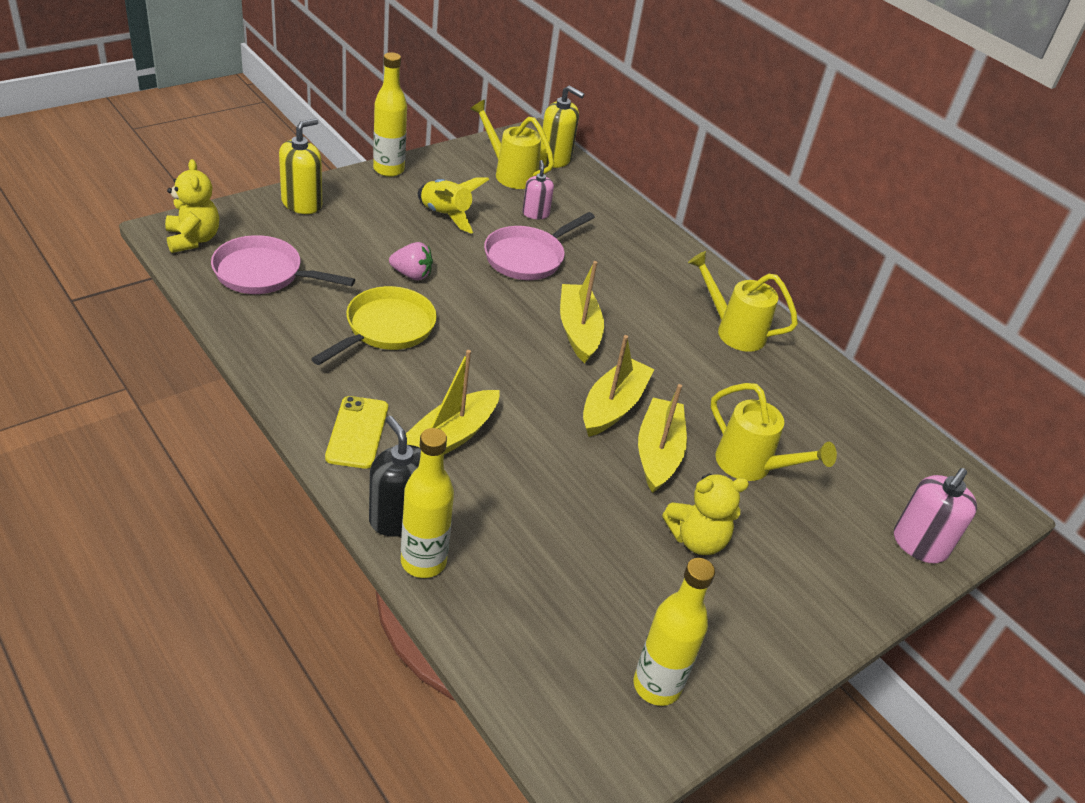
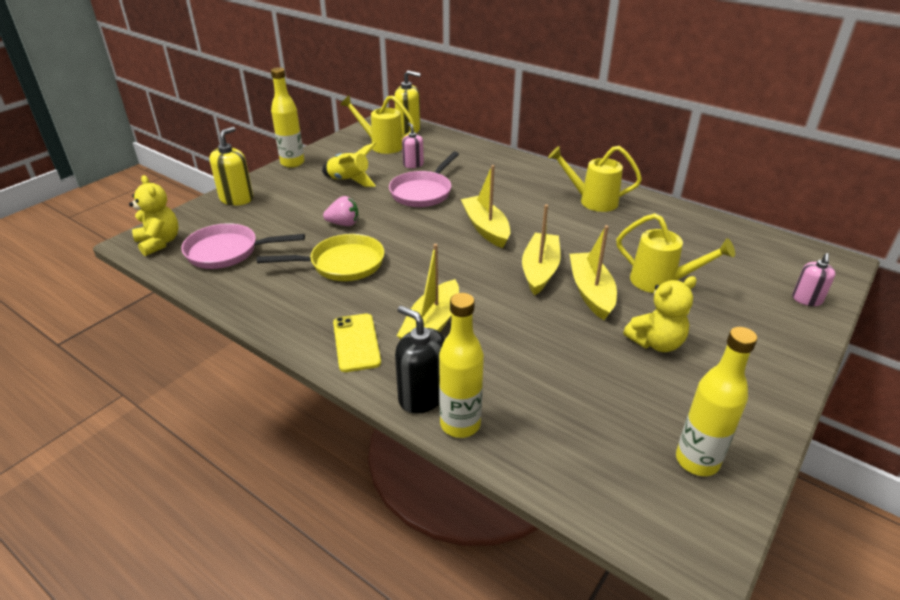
camera: 10 degrees left, 5 degrees down
yellow pan [311,286,437,365] -> yellow pan turned 60 degrees clockwise [257,234,384,281]
pink soap dispenser [894,468,977,563] -> pink soap dispenser [792,253,836,306], size x0.64

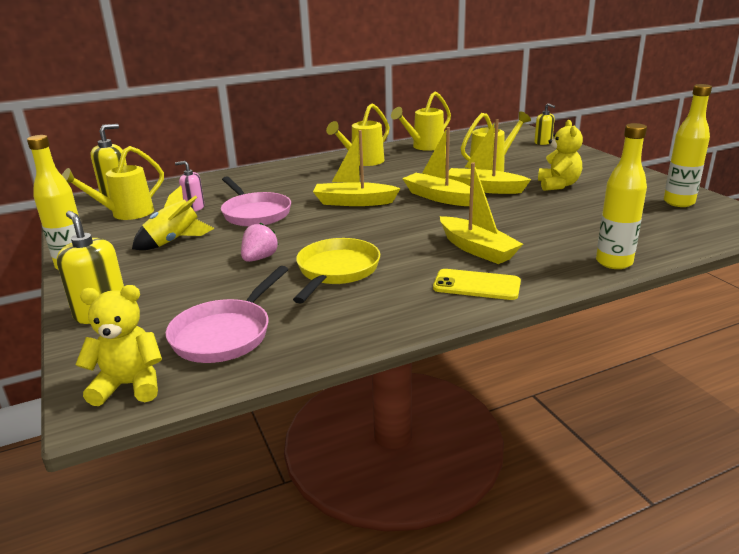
camera: 60 degrees left, 10 degrees down
black soap dispenser [395,306,445,414] -> none
pink soap dispenser [792,253,836,306] -> yellow soap dispenser [534,103,555,145]
none -> yellow watering can [391,92,451,151]

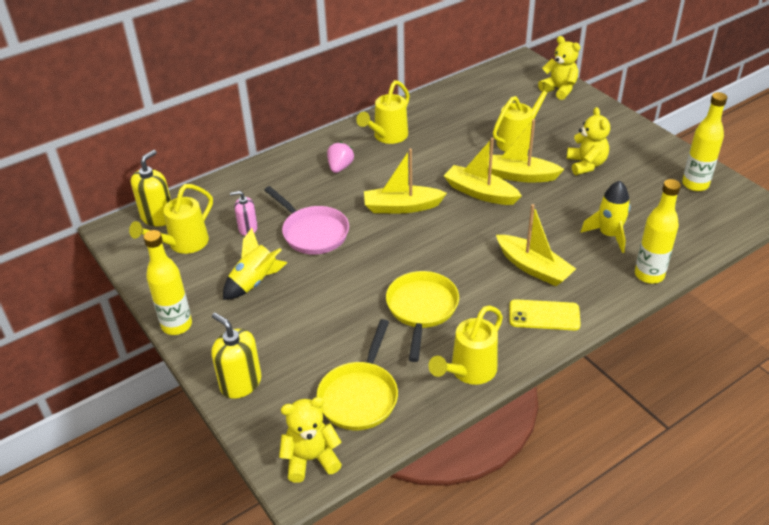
camera: 10 degrees left, 15 degrees up
pink pan [166,266,288,363] -> yellow pan [317,319,398,430]
pink strawberry [241,223,279,262] -> pink strawberry moved to [327,142,354,173]
yellow watering can [391,92,451,151] -> yellow watering can moved to [428,305,503,385]
yellow soap dispenser [534,103,555,145] -> yellow teddy bear [538,36,580,100]
none -> yellow rocket [581,181,630,253]

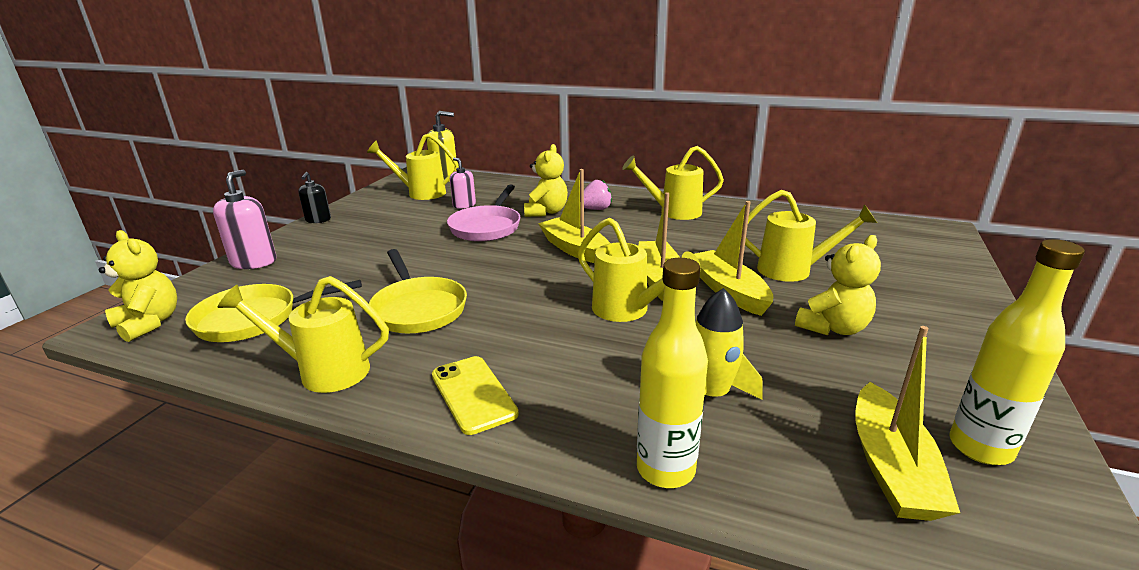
camera: 55 degrees right, 15 degrees down
yellow bottle [143,230,192,335] -> black soap dispenser [298,172,331,223]
yellow soap dispenser [211,313,262,399] -> pink soap dispenser [213,170,277,269]
yellow rocket [223,228,287,300] -> none
yellow pan [386,271,459,362] -> yellow pan turned 90 degrees clockwise [369,249,467,333]
yellow boat [496,204,576,286] -> yellow boat moved to [855,326,960,521]
yellow teddy bear [538,36,580,100] -> yellow teddy bear moved to [524,144,568,217]
none -> yellow watering can [578,218,701,322]

